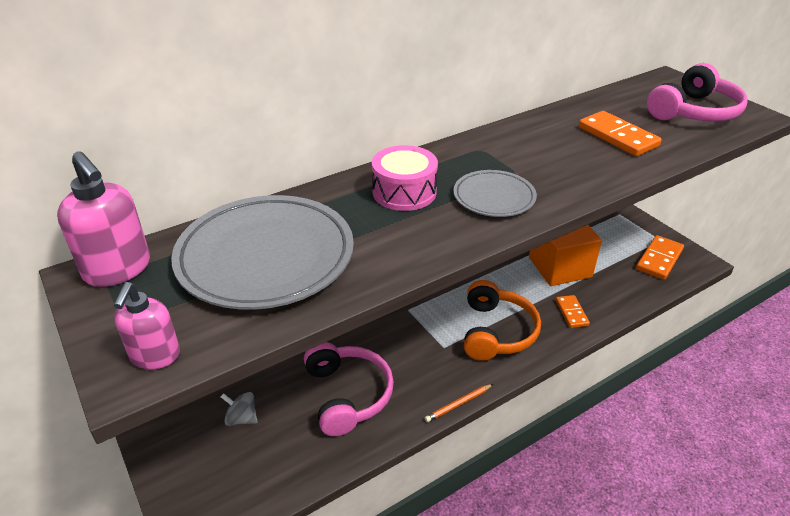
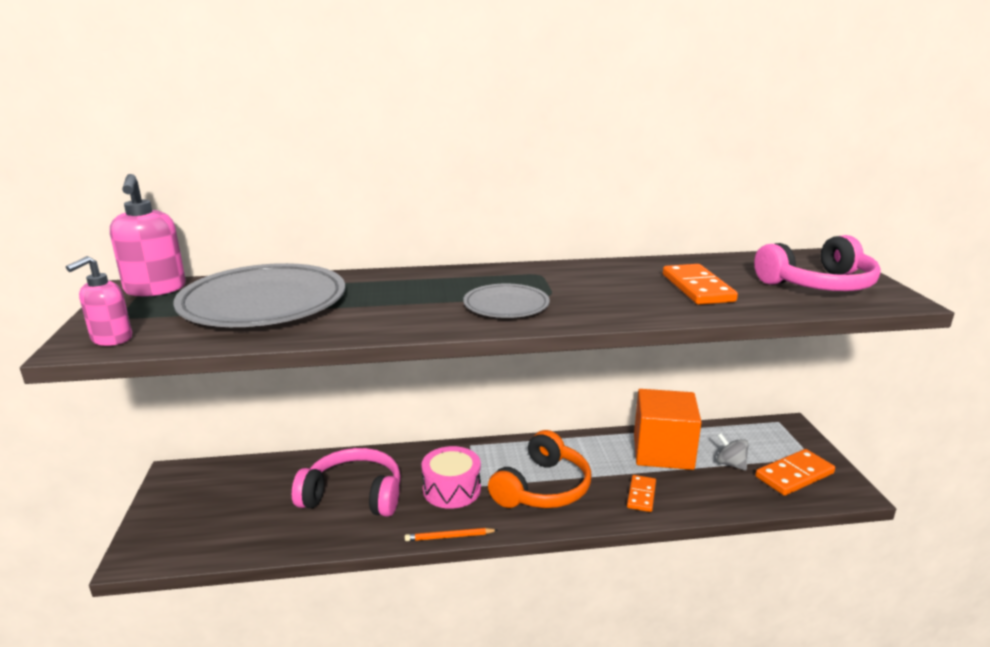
camera: 25 degrees right, 15 degrees down
grey spinning top [221,392,258,426] -> grey spinning top moved to [716,433,749,470]
pink headphones [304,342,394,436] -> pink headphones turned 90 degrees counterclockwise [292,448,401,517]
pink drum [372,145,438,211] -> pink drum moved to [421,446,481,509]

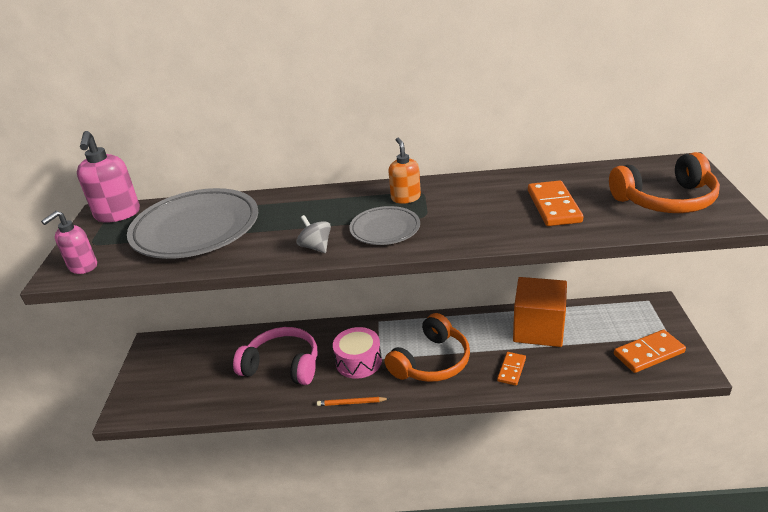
camera: 10 degrees right, 10 degrees up
grey spinning top [716,433,749,470] -> grey spinning top moved to [297,215,331,253]
pink headphones [754,235,881,291] -> orange headphones [609,152,720,213]
none -> orange soap dispenser [388,138,421,204]

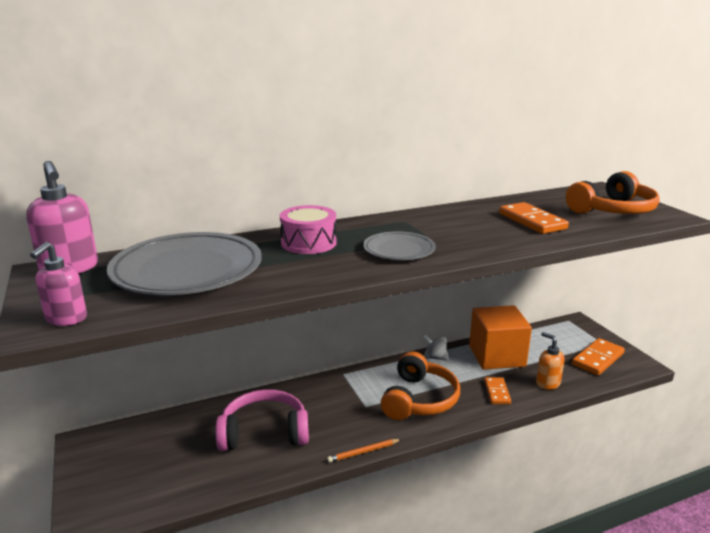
camera: 25 degrees left, 10 degrees down
grey spinning top [297,215,331,253] -> grey spinning top moved to [423,334,448,361]
pink drum [333,327,382,379] -> pink drum moved to [280,205,336,254]
orange soap dispenser [388,138,421,204] -> orange soap dispenser moved to [536,332,565,390]

